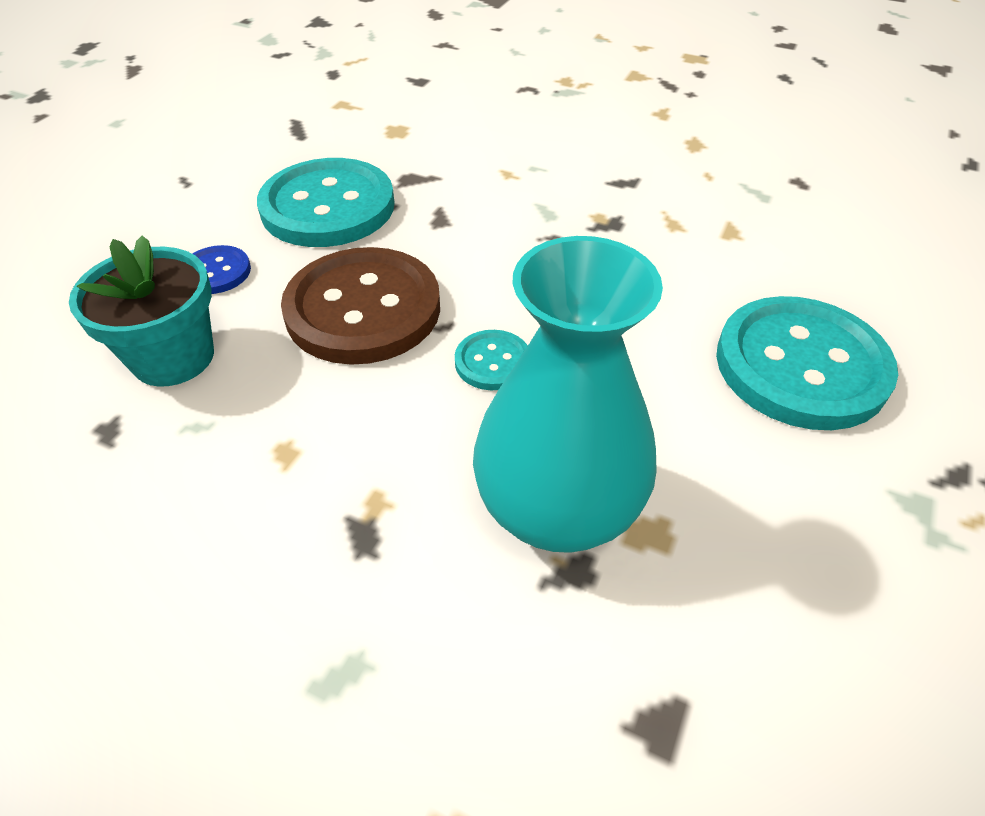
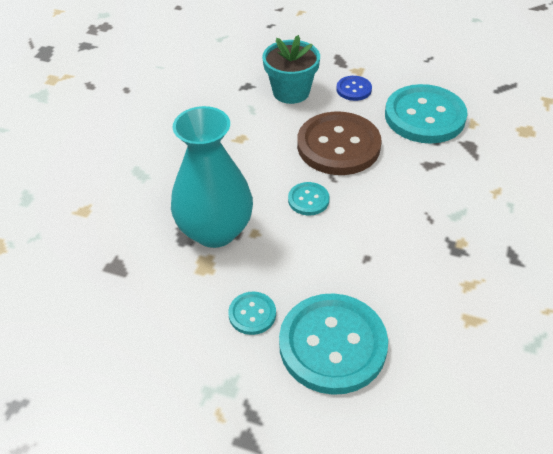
camera: 85 degrees right, 0 degrees up
none -> turquoise button [228,292,276,335]

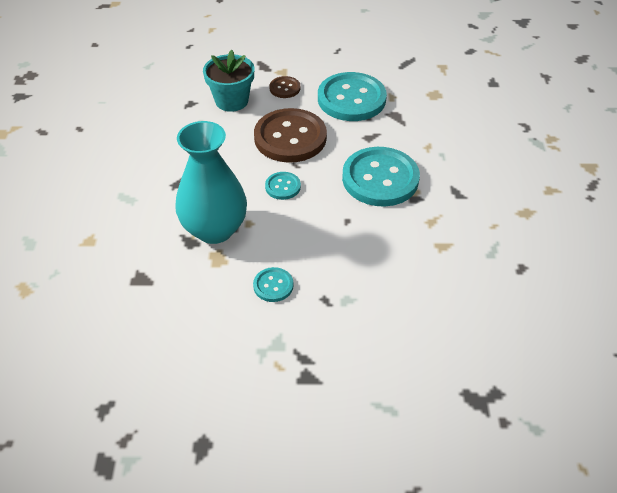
camera: 20 degrees left, 0 degrees up
turquoise button [279,293,388,395] -> turquoise button moved to [342,147,420,207]
blue button [336,76,372,101] -> brown button [269,76,300,98]

